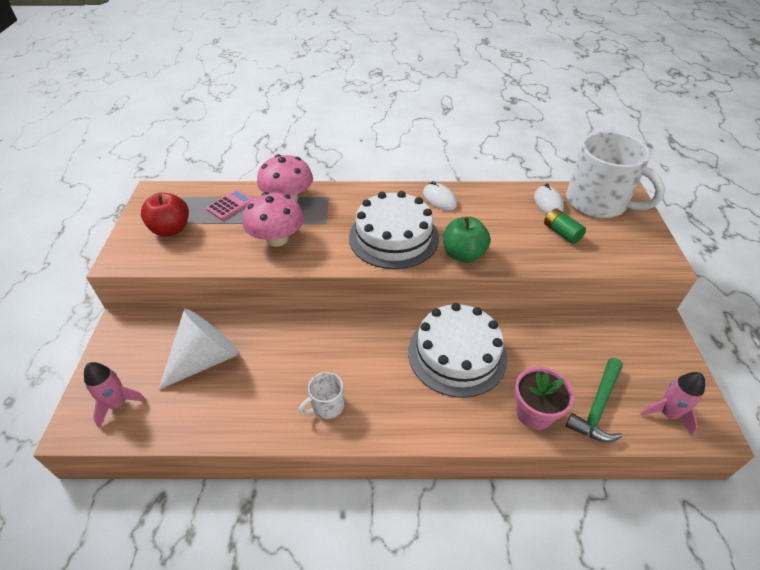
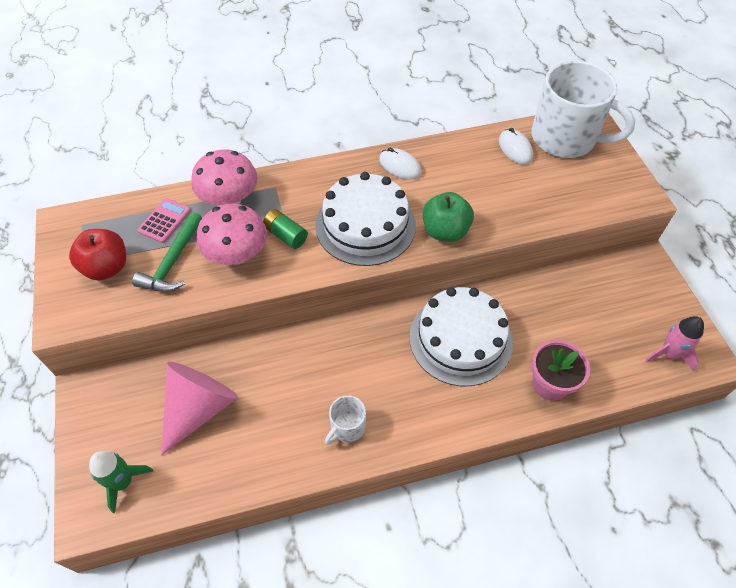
camera: 15 degrees left, 10 degrees up
pink rocket [84,362,147,428] -> green rocket [89,451,153,513]
white cone [158,309,239,390] -> pink cone [161,362,238,455]
green battery [544,208,586,244] -> green battery moved to [263,209,308,249]
green hammer [566,358,623,442] -> green hammer moved to [132,212,202,292]

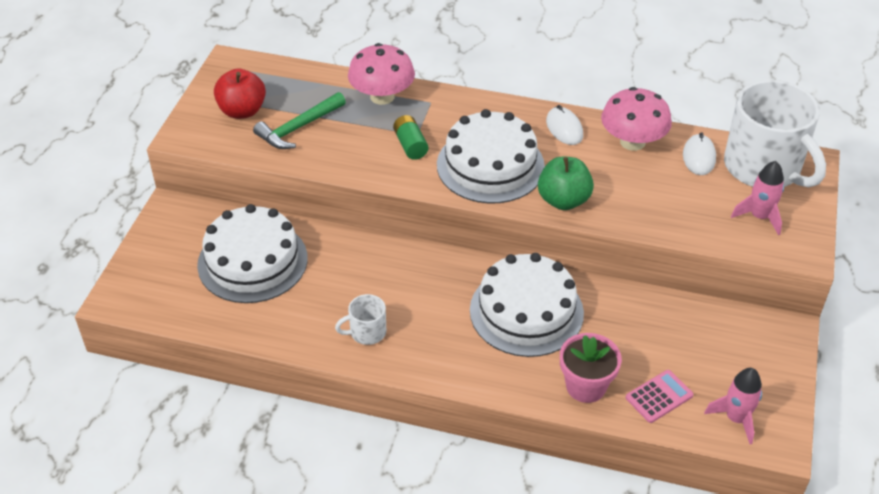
camera: 30 degrees right, 10 degrees down
green rocket [89,451,153,513] -> none
pink calculator [137,198,191,243] -> pink calculator moved to [626,370,693,423]
pink cone [161,362,238,455] -> white cake [197,204,308,303]
pink mushroom [197,203,267,265] -> pink mushroom moved to [601,87,672,151]
none -> pink rocket [731,161,784,235]

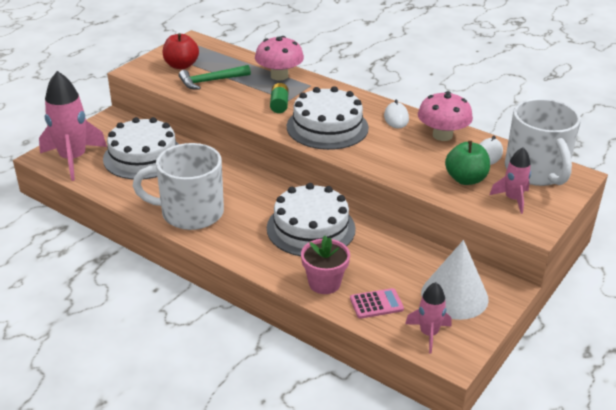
camera: 20 degrees right, 10 degrees down
white mug [335,294,386,345] -> white mug [133,143,224,230], size x2.27
green apple [538,157,594,210] -> green apple moved to [445,141,490,185]
none -> pink rocket [39,71,107,181]
none -> white cone [421,240,489,320]

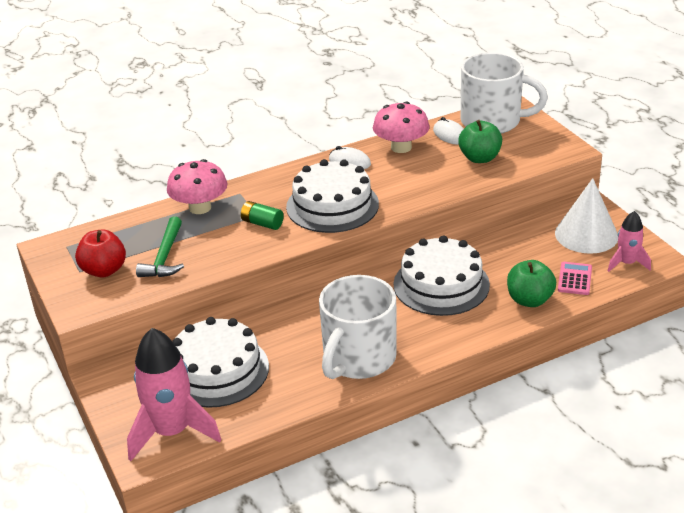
camera: 60 degrees left, 0 degrees up
pink flower pot [301,236,350,294] -> green apple [507,260,556,307]
pink rocket [490,147,531,214] -> none

